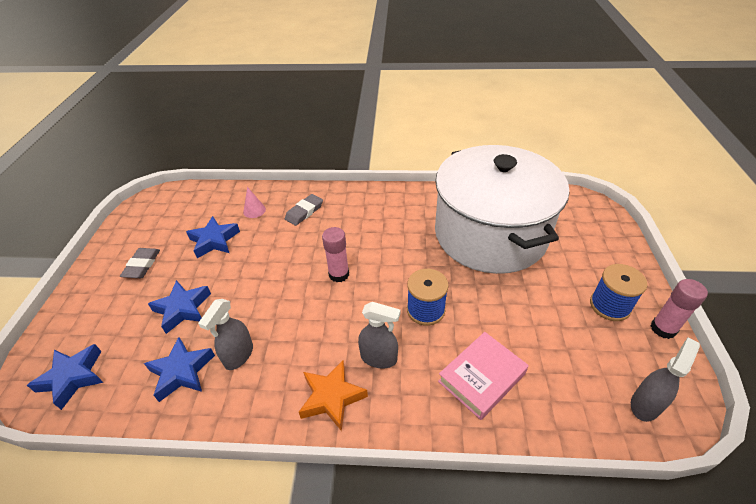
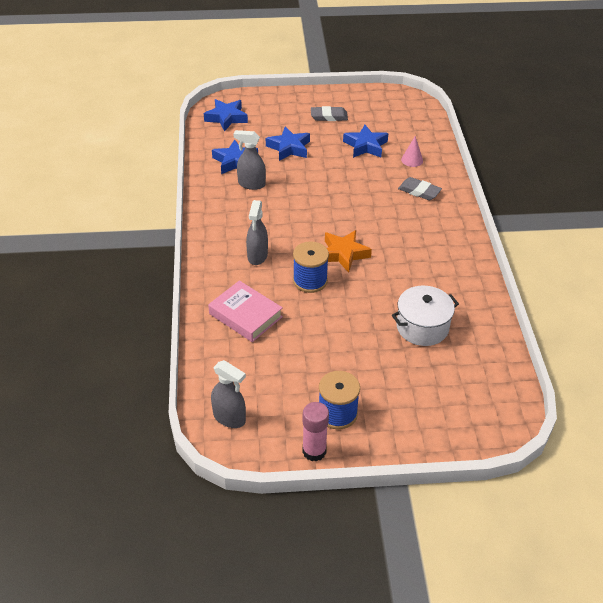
camera: 80 degrees right, 0 degrees up
orange star [299,360,368,431] -> orange star moved to [325,230,372,273]
pink glue stick [322,227,349,282] -> none
white pot [435,145,569,274] -> white pot [392,286,459,346], size x0.43

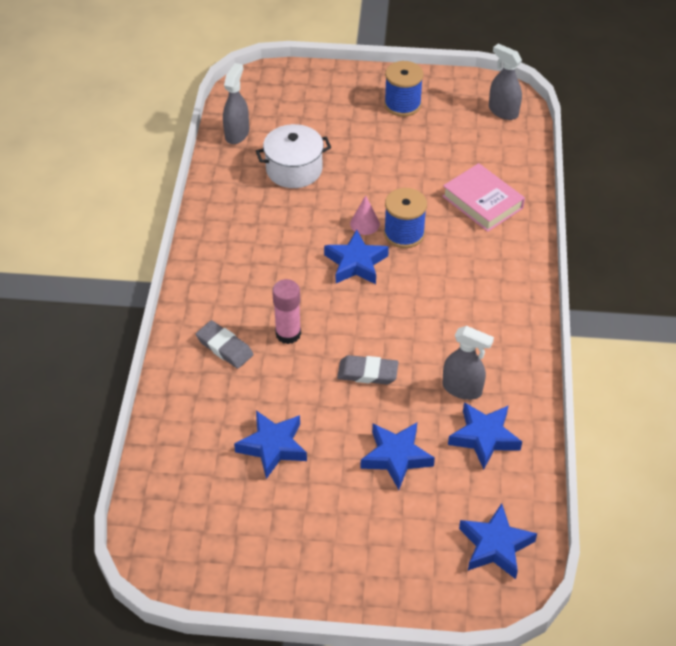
camera: 170 degrees left, 5 degrees up
grey spray bottle [246,200,268,265] -> grey spray bottle moved to [223,63,249,144]
pink glue stick [302,402,329,461] -> pink glue stick moved to [272,279,301,344]
grey eraser [311,106,348,121] -> grey eraser moved to [337,355,398,384]
orange star [325,230,372,273] -> blue star [324,230,389,284]
pink cone [401,136,423,167] -> pink cone moved to [350,195,380,235]

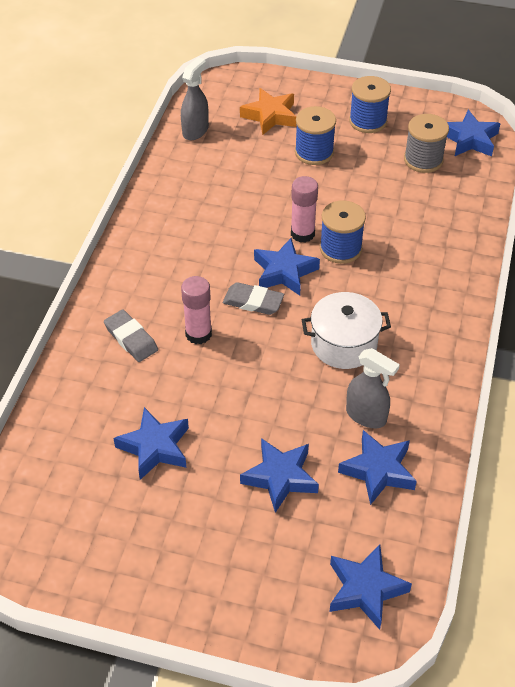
camera: 10 degrees right, 0 degrees up
white pot [256,124,331,188] -> white pot moved to [302,292,391,369]
grey eraser [337,355,398,384] -> grey eraser moved to [223,282,284,315]
pink cone [350,195,380,235] -> pink glue stick [291,176,318,243]
pink book [442,163,525,232] -> none
grey spray bottle [489,44,522,120] -> blue star [447,110,501,157]
none -> orange star [240,88,296,135]
none -> blue spool [295,106,336,165]
none -> grey spool [404,114,449,173]

